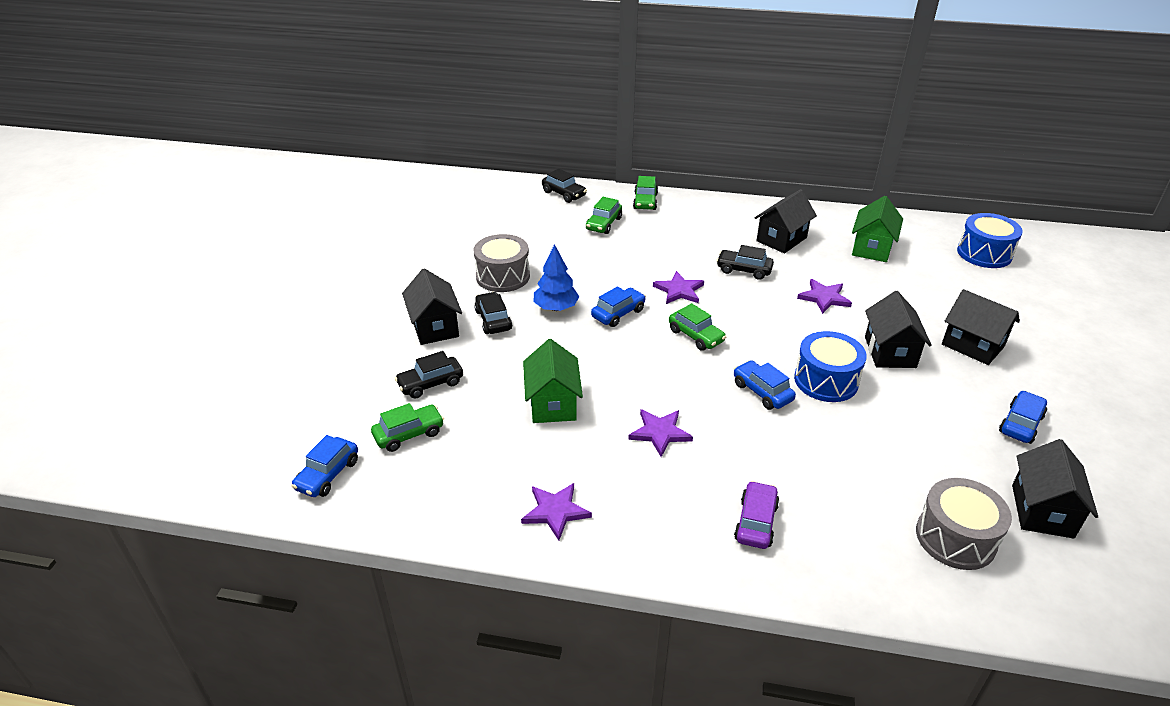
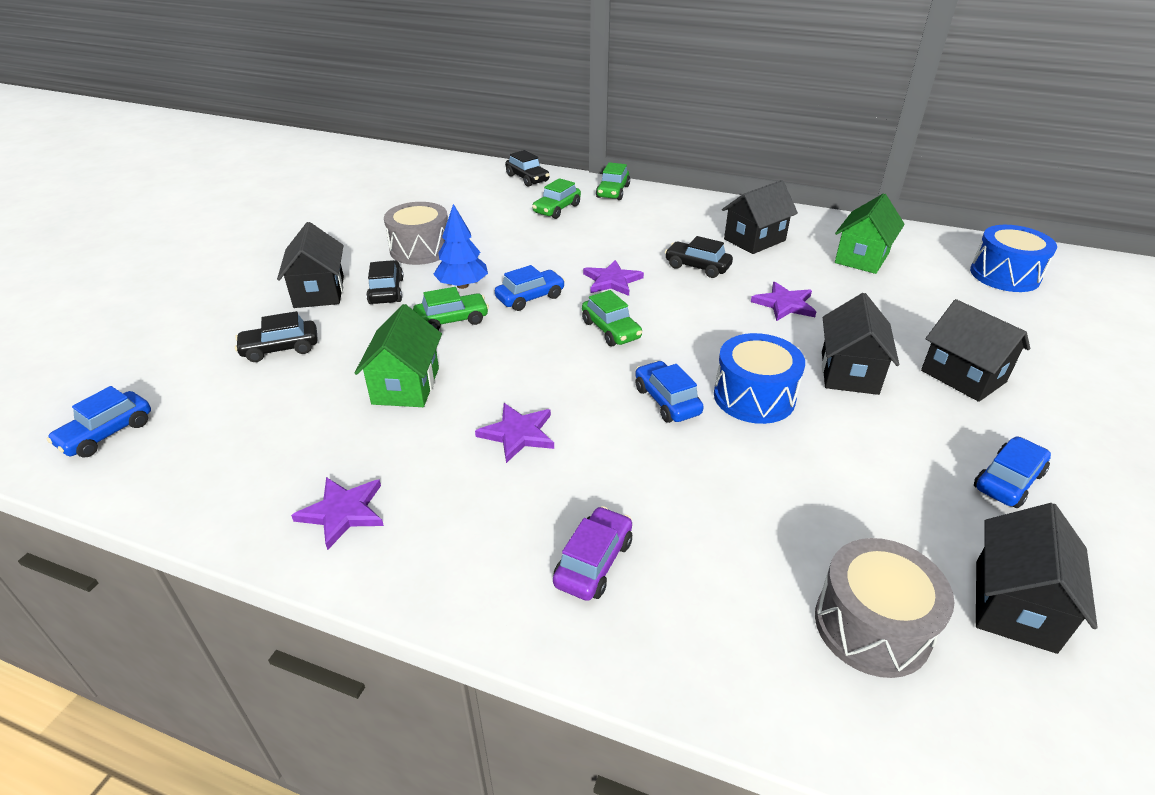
camera: 10 degrees right, 0 degrees up
green car [371,403,444,452] -> green car moved to [413,287,489,330]

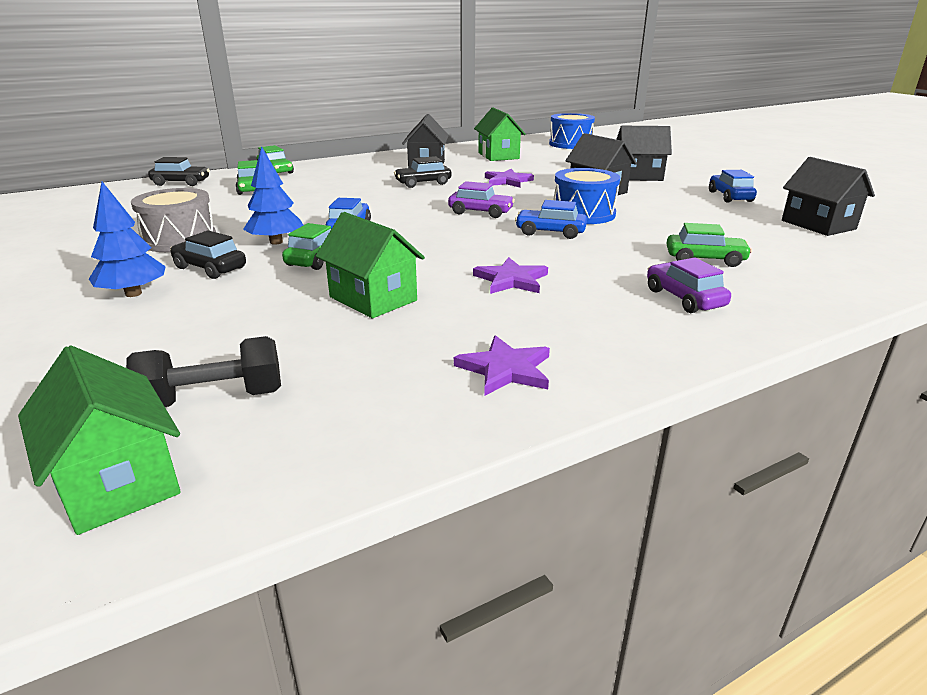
camera: 50 degrees left, 10 degrees down
blue car [46,386,151,457] -> green house [18,345,181,535]
black car [235,311,318,362] -> none
black house [277,222,344,308] -> blue tree [89,182,166,297]
green car [582,290,642,346] -> green car moved to [666,223,752,267]
purple star [583,260,644,296] -> none
grey drum [815,538,954,678] -> none
none -> black dumbbell [126,336,281,407]
none -> purple car [448,181,515,218]

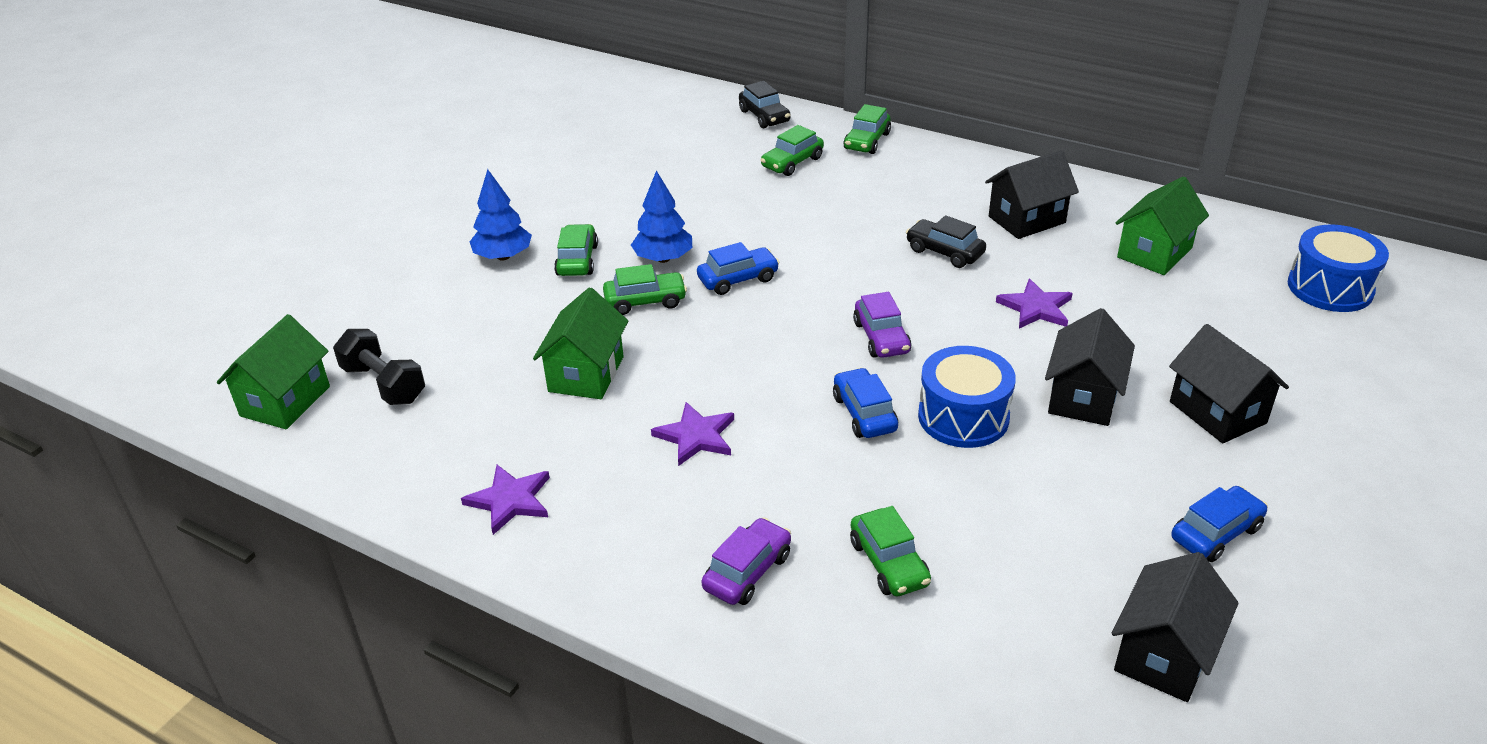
camera: 60 degrees right, 10 degrees up
grey drum [131,188,216,252] -> none
black car [170,230,246,279] -> green car [554,224,598,276]

